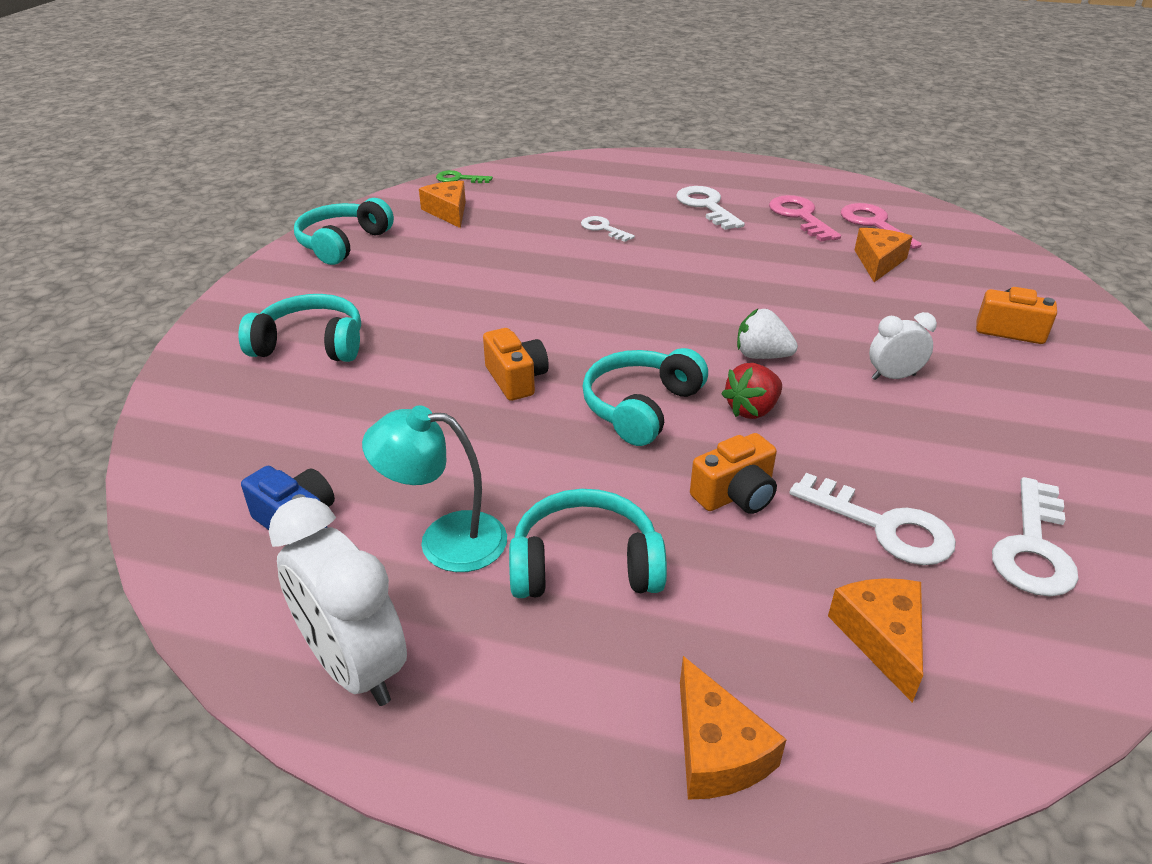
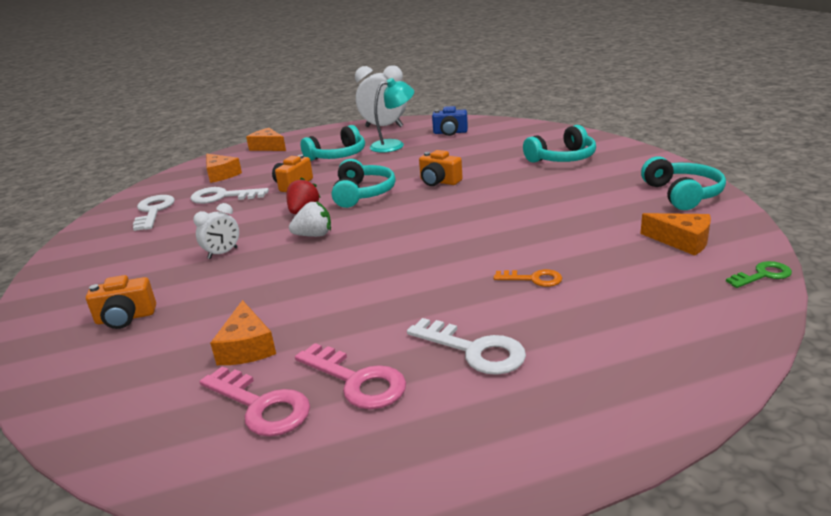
camera: 150 degrees right, 10 degrees down
white key [581,216,635,242] -> orange key [494,269,562,287]

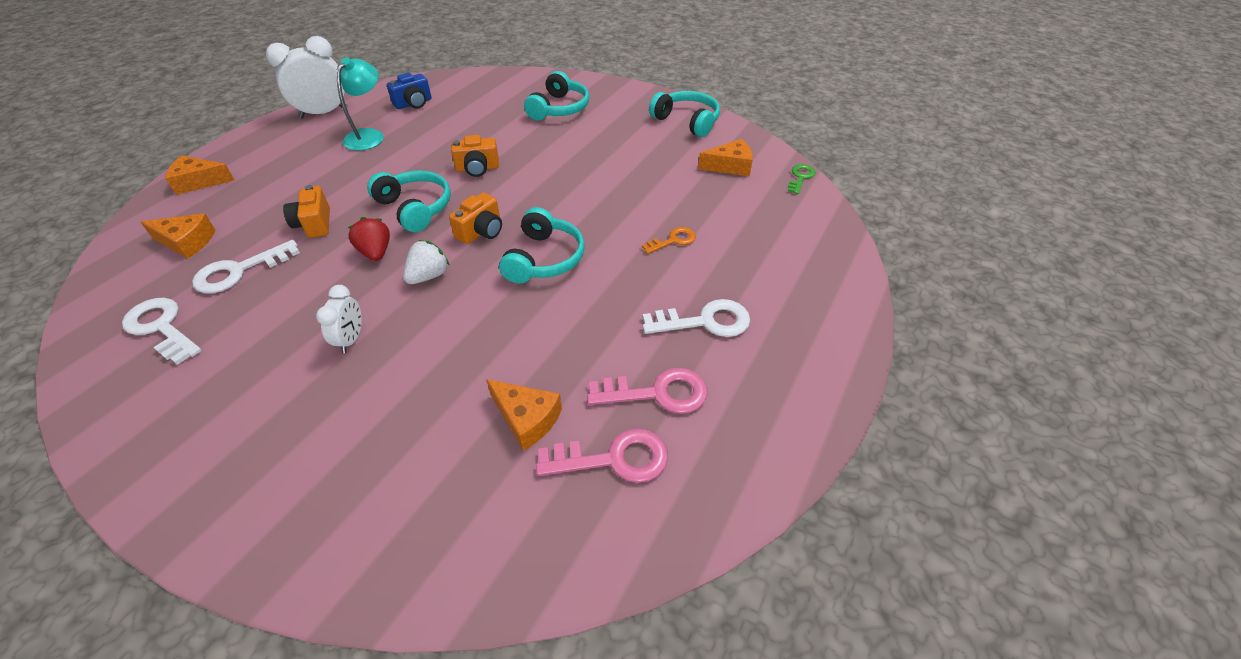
camera: 45 degrees left, 20 degrees up
orange camera [86,275,156,329] -> orange camera moved to [449,193,502,244]
turquoise headphones [300,125,365,161] -> turquoise headphones moved to [499,207,585,283]

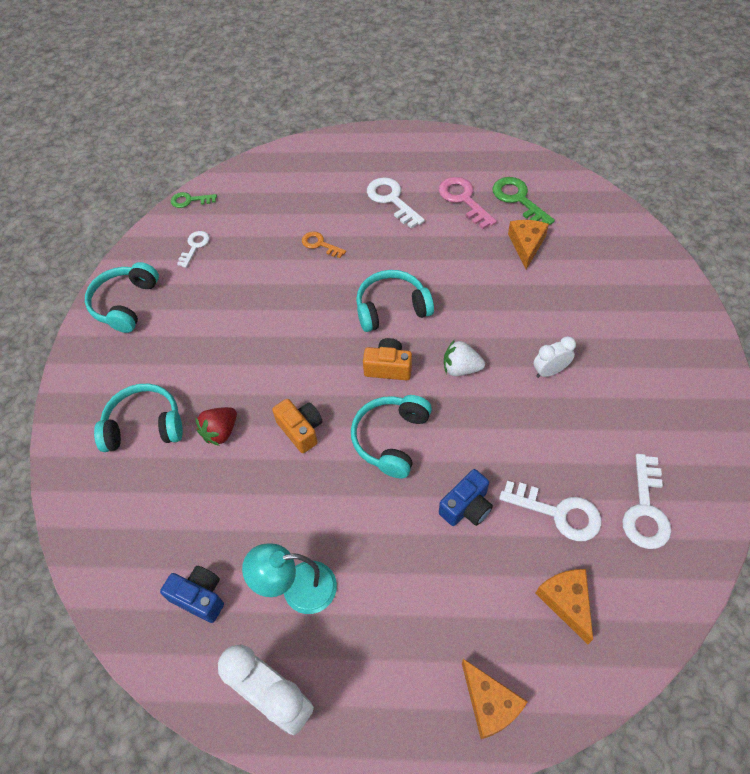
camera: 115 degrees left, 10 degrees up
orange camera [283,185,330,238] -> blue camera [439,469,493,526]
red strawberry [348,217,390,261] -> red strawberry moved to [196,407,237,446]
pink key [536,429,668,483] -> green key [492,177,555,225]
orange cheese [698,139,753,176] -> white key [177,231,209,268]

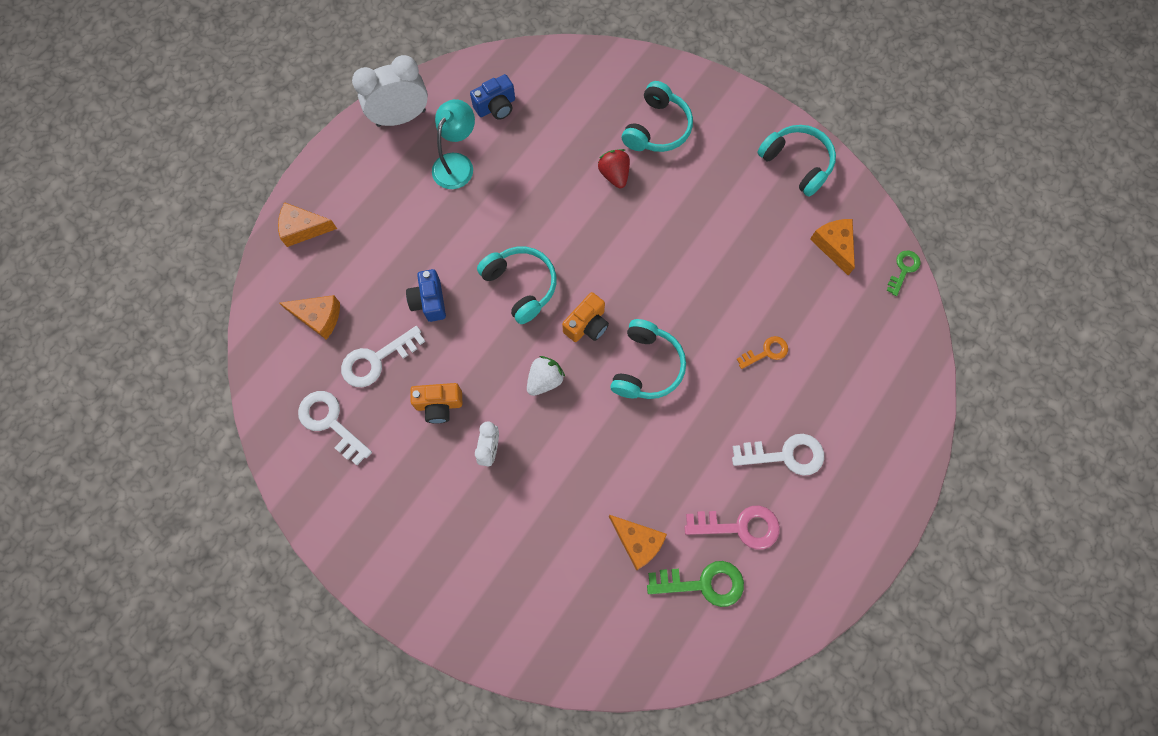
camera: 120 degrees right, 15 degrees up
white key [177,231,209,268] -> orange cheese [810,219,855,275]
orange camera [272,399,323,453] -> orange camera moved to [410,383,462,424]

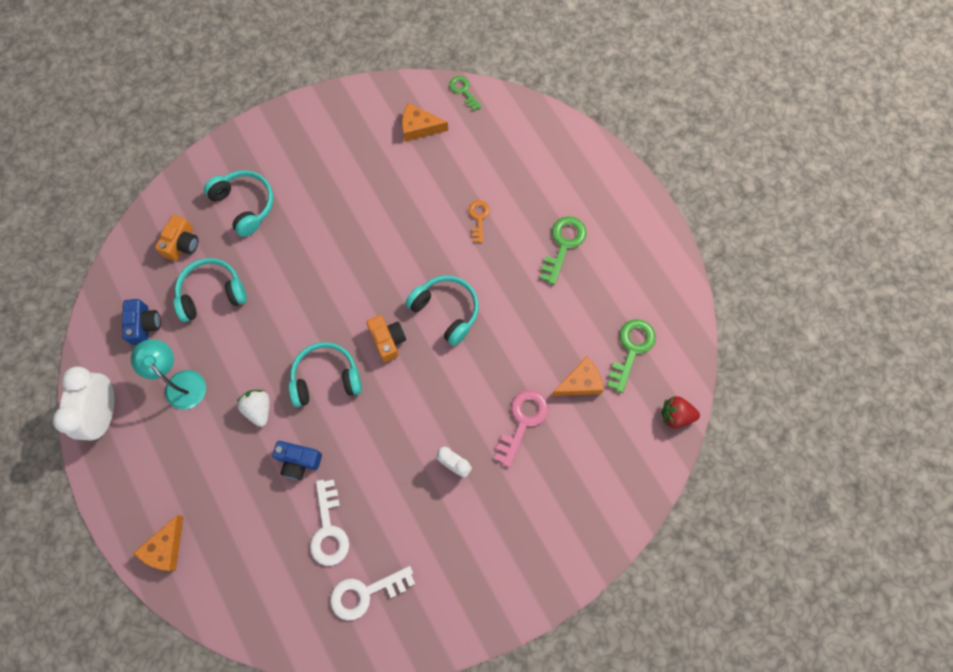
camera: 65 degrees left, 0 degrees up
orange cheese [280,295,340,340] -> none
orange camera [410,383,462,424] -> orange camera moved to [155,215,198,261]
white strawberry [527,356,565,396] -> white strawberry moved to [236,390,270,427]
red strawberry [597,149,630,188] -> red strawberry moved to [661,396,700,428]
pink key [685,505,780,550] -> pink key moved to [494,390,548,467]
white key [732,434,824,476] -> green key [540,216,587,285]
turquoise headphones [758,125,836,197] -> turquoise headphones moved to [174,258,247,322]

